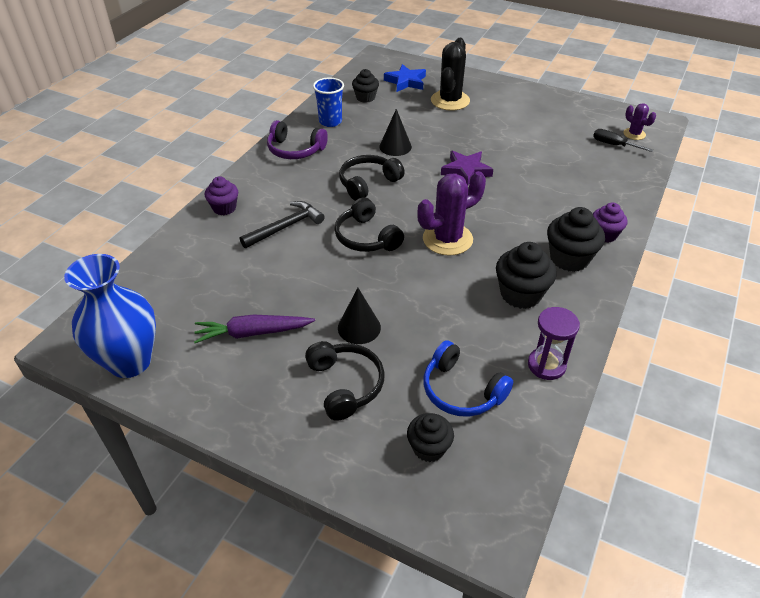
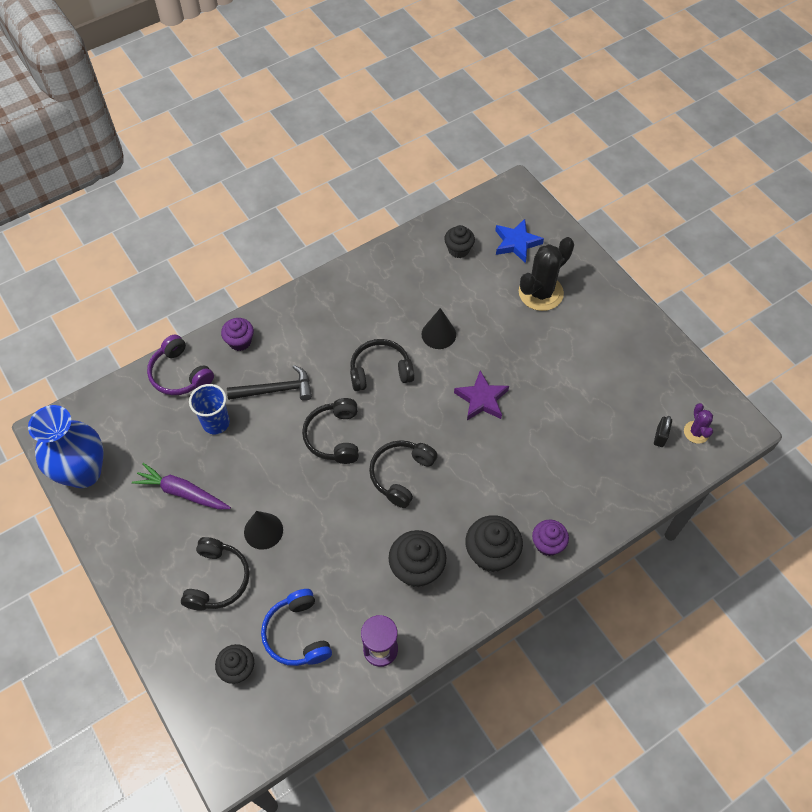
camera: 30 degrees right, 15 degrees up
purple headphones [267,120,328,159] -> purple headphones moved to [147,334,214,395]
blue cup [313,77,344,127] -> blue cup moved to [189,384,230,434]
purple cactus [417,171,486,256] -> black headphones [369,440,438,508]
black screwdriver [593,129,653,152] -> black padlock [654,416,672,447]

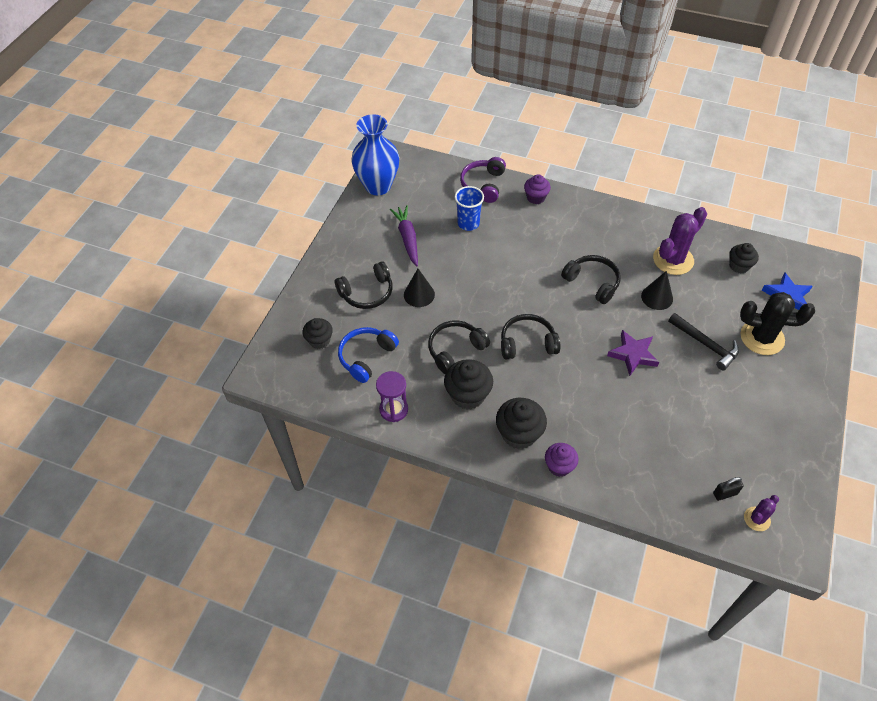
camera: 55 degrees right, 5 degrees down
black hammer [227,365,312,401] -> black hammer moved to [668,313,739,371]
black headphones [302,398,359,464] -> black headphones moved to [428,320,490,374]
none -> purple cactus [653,207,707,275]

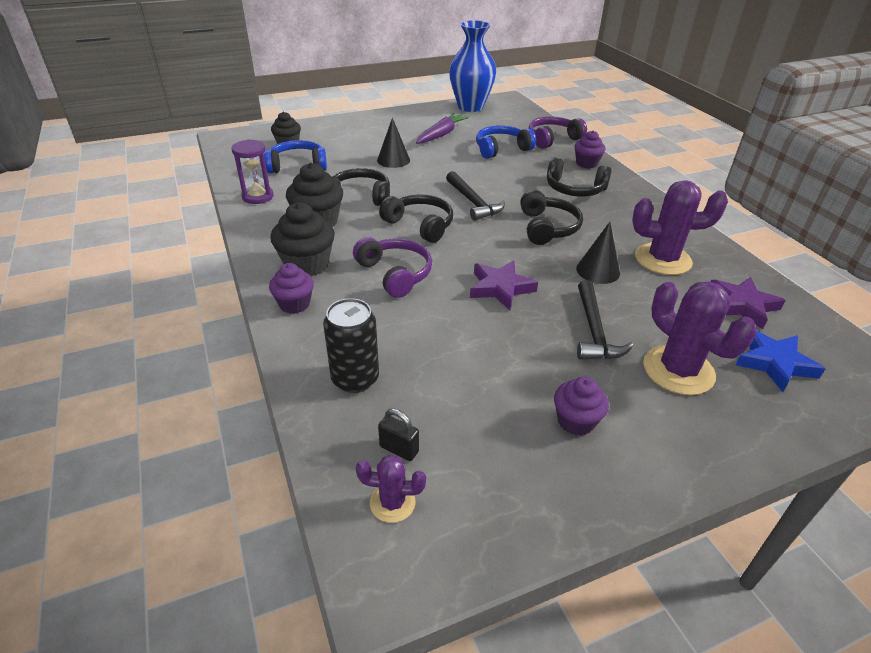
camera: 45 degrees right, 15 degrees down
black headphones [335,262,393,309] -> black headphones moved to [547,157,612,197]
blue cup [455,186,484,231] -> blue headphones [476,126,536,159]
black cupcake [729,243,759,273] -> purple star [711,277,786,329]
black cactus [740,292,815,355] -> purple cactus [643,282,756,395]
none -> black can [323,298,379,393]
none -> purple headphones [353,237,432,298]
none -> black hammer [446,171,505,221]
none -> purple cupcake [554,377,609,436]

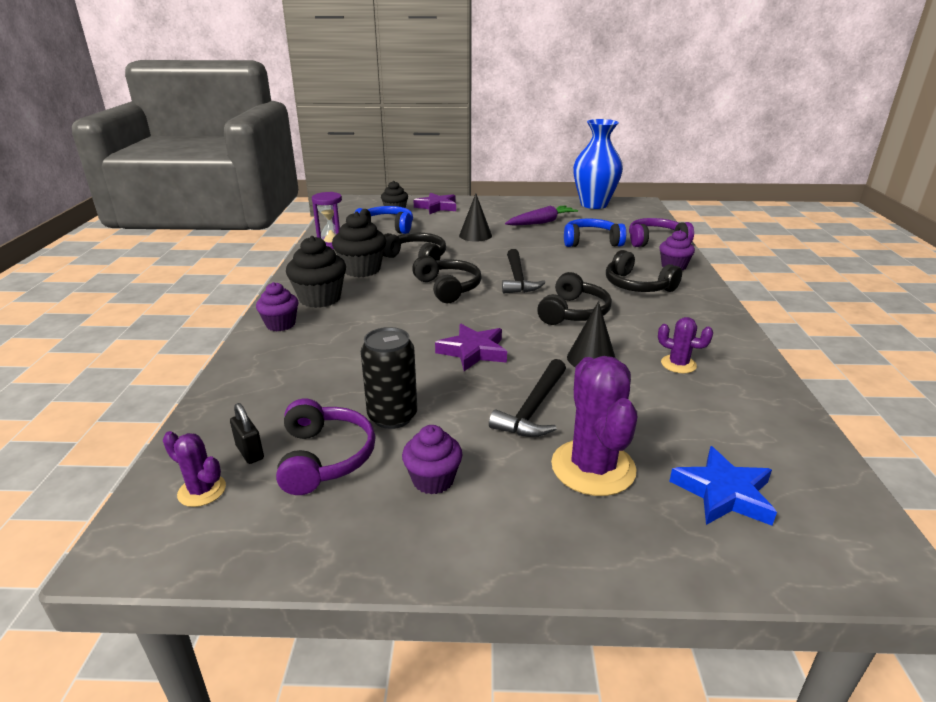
camera: 25 degrees right, 10 degrees down
black can [323,298,379,393] -> black can moved to [361,327,417,429]
purple headphones [353,237,432,298] -> purple headphones moved to [276,399,376,495]
purple cactus [632,180,728,275] -> purple cactus [658,317,713,373], size x0.52
purple star [711,277,786,329] -> purple star moved to [414,192,456,214]

